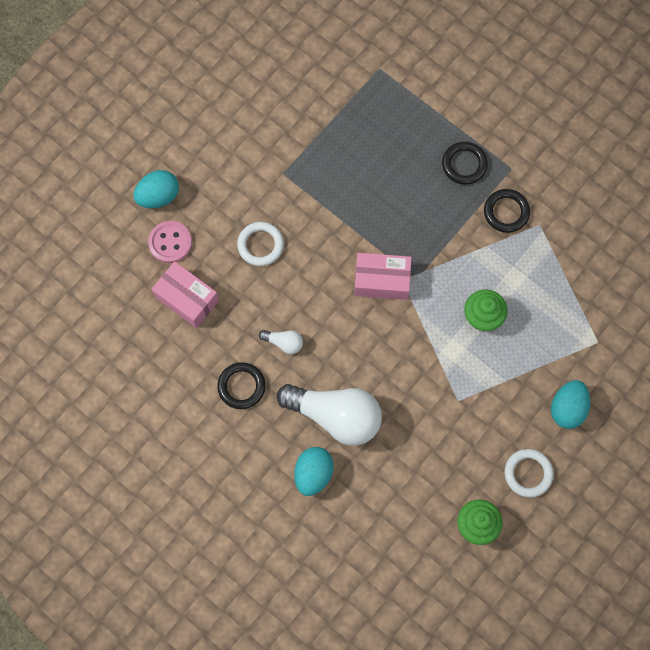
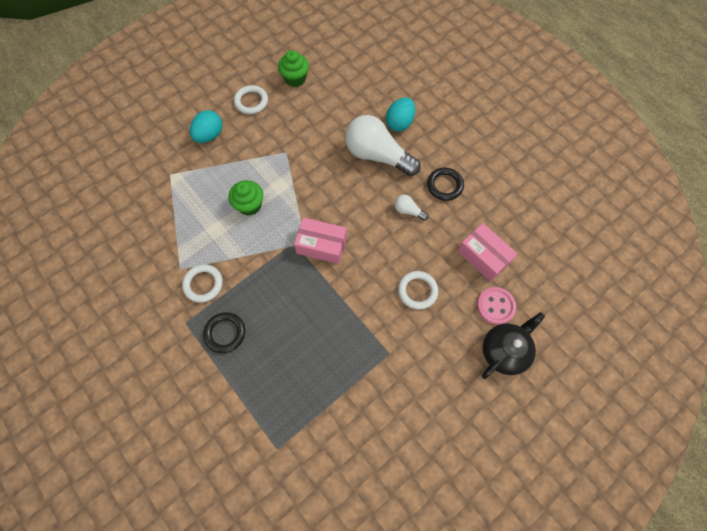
camera: 170 degrees left, 5 degrees down
turquoise egg [133,170,179,208] -> black teapot [482,312,545,379]
black ring [484,189,530,233] -> white ring [182,264,223,303]

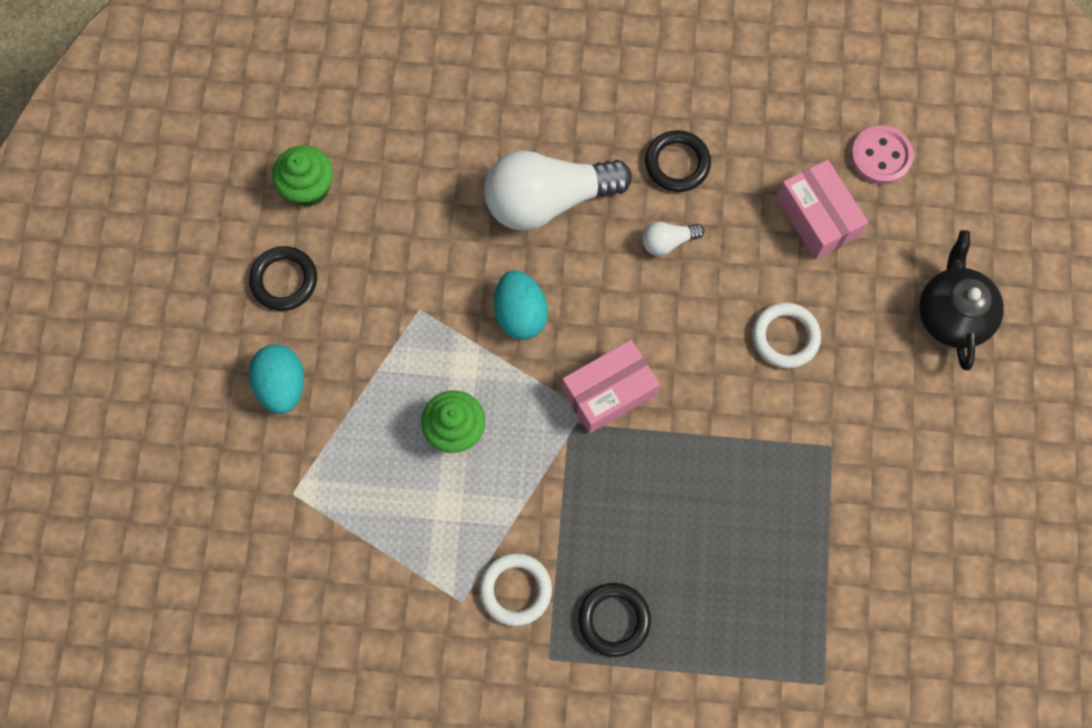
camera: 45 degrees left, 5 degrees up
white ring [234,85,268,114] -> black ring [249,246,317,311]
turquoise egg [386,97,415,132] -> turquoise egg moved to [494,270,548,340]
pink box [457,223,518,282] -> pink box turned 60 degrees clockwise [777,159,868,260]
pink button [477,287,516,325] -> pink button moved to [851,125,914,185]

